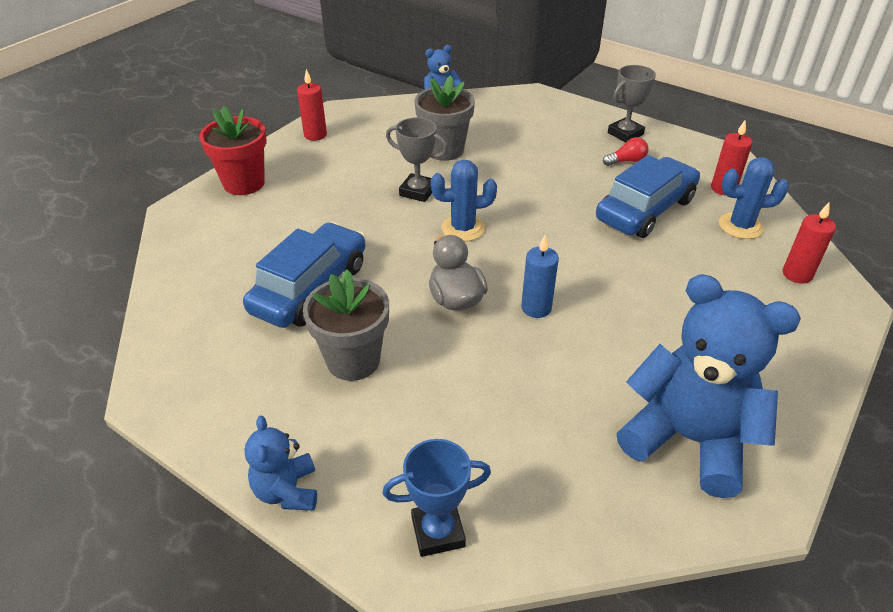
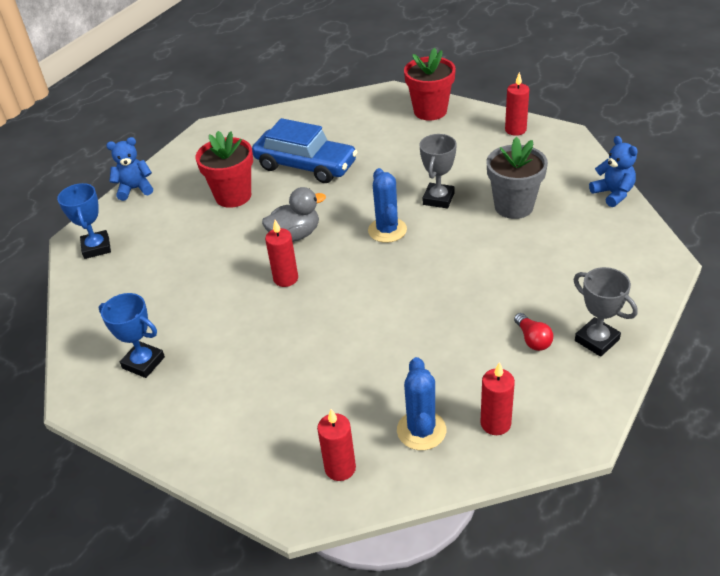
camera: 90 degrees right, 0 degrees up
grey flower pot [303,270,389,381] -> red flower pot [196,131,253,208]
blue candle [521,235,559,318] -> red candle [265,220,298,287]
blue car [596,155,700,238] -> none
blue teddy bear [616,274,801,498] -> blue trophy [99,293,165,378]

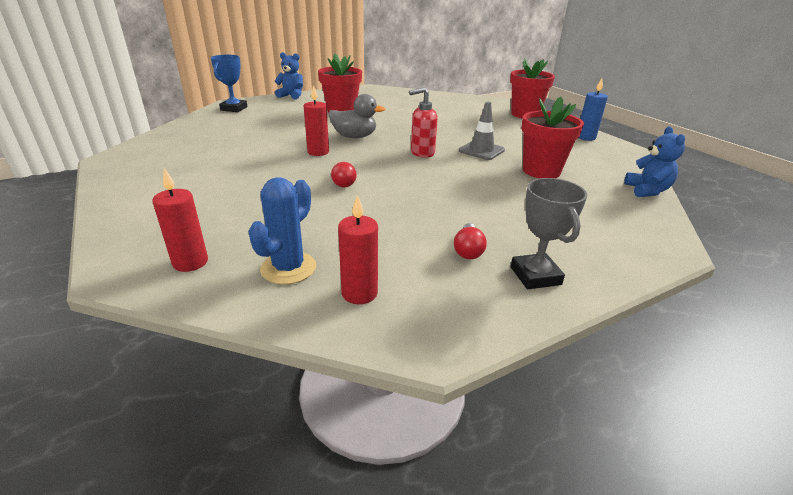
camera: 25 degrees right, 10 degrees down
blue trophy [99,293,165,378] -> none
blue car [252,118,358,183] -> none
blue cactus [368,168,407,243] -> red soap dispenser [409,87,438,158]
grey trophy [419,134,457,208] -> grey traffic cone [459,102,505,160]
grey flower pot [487,137,548,219] -> red flower pot [522,97,584,178]
red candle [505,72,529,136] -> blue candle [579,78,608,141]
none -> red light bulb [331,162,357,187]

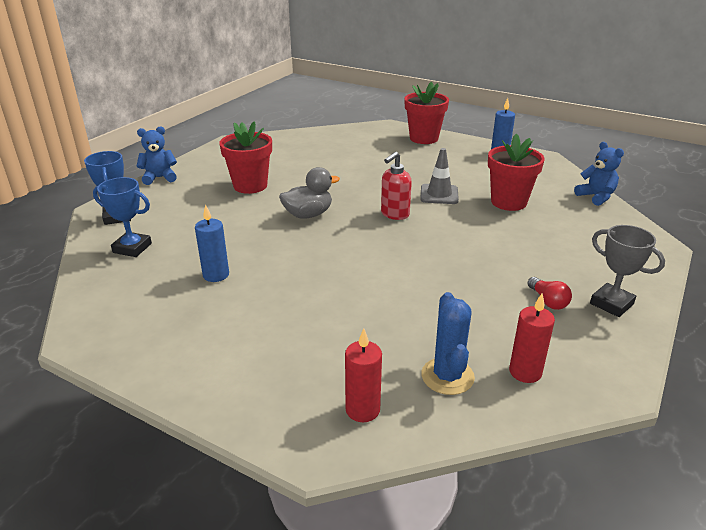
camera: 30 degrees left, 0 degrees up
red candle [304,85,329,156] -> none
red light bulb [331,162,357,187] -> none
none -> blue trophy [93,177,152,257]
none -> blue candle [195,204,229,282]

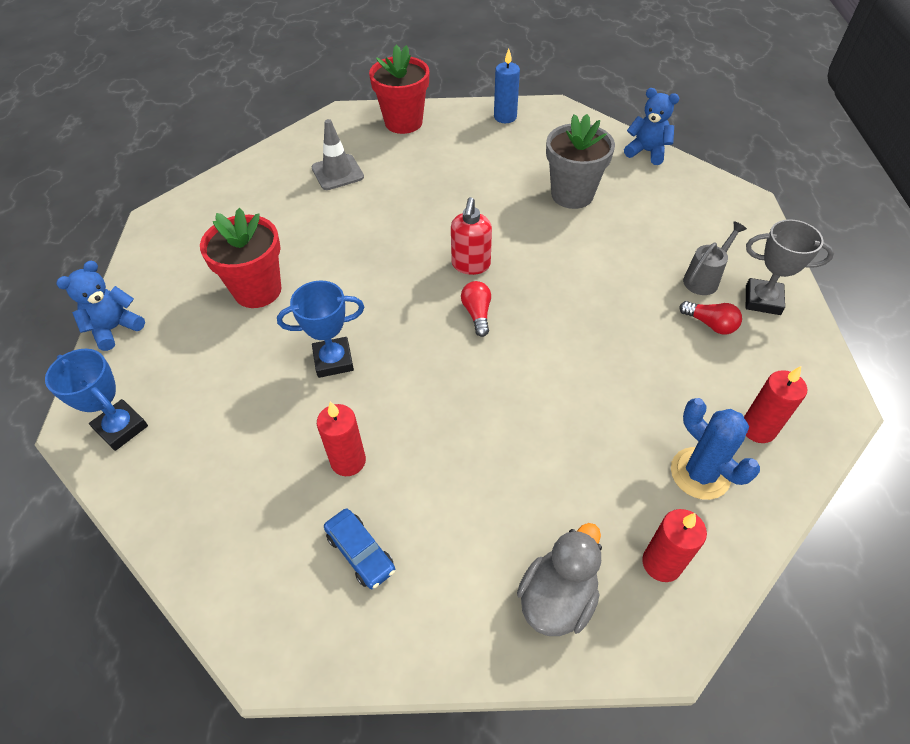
camera: 30 degrees left, 20 degrees up
blue trophy [93,177,152,257] -> blue trophy moved to [277,281,364,378]
blue candle [195,204,229,282] -> red candle [317,401,366,476]
grey duck [279,167,340,219] -> grey duck moved to [517,523,602,636]
grey traffic cone [420,148,459,204] -> grey traffic cone moved to [311,119,364,190]
red flower pot [488,134,545,211] -> grey flower pot [546,114,615,209]
none -> blue car [324,508,395,589]
none -> red light bulb [461,281,491,337]
none -> grey watering can [683,221,747,295]

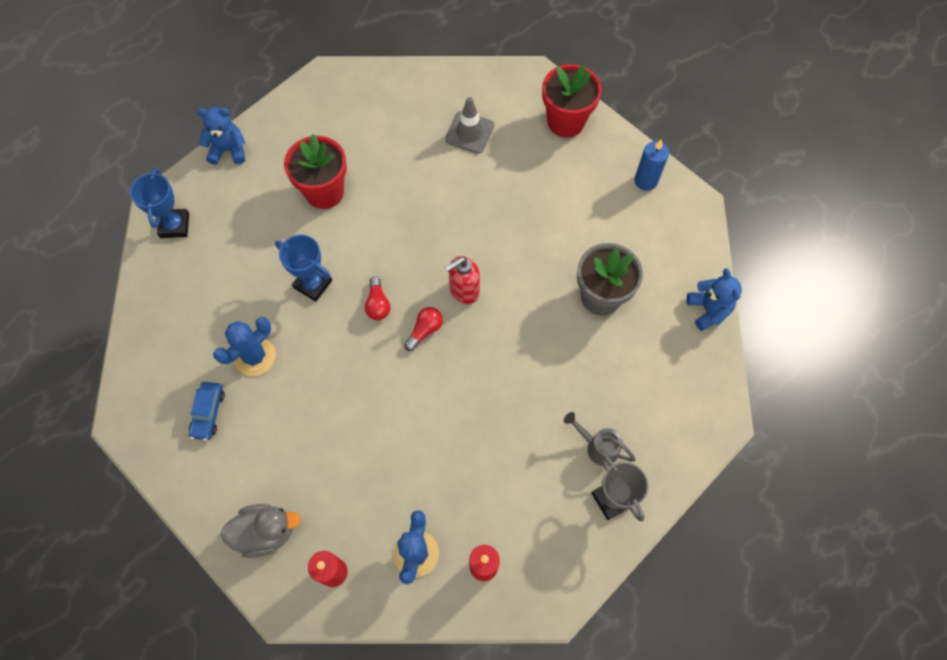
camera: 45 degrees right, 15 degrees up
red candle [317,401,366,476] -> blue cactus [213,317,276,376]
red light bulb [680,301,742,335] -> red light bulb moved to [365,277,390,320]
grey watering can [683,221,747,295] -> grey watering can turned 150 degrees counterclockwise [564,412,636,466]

